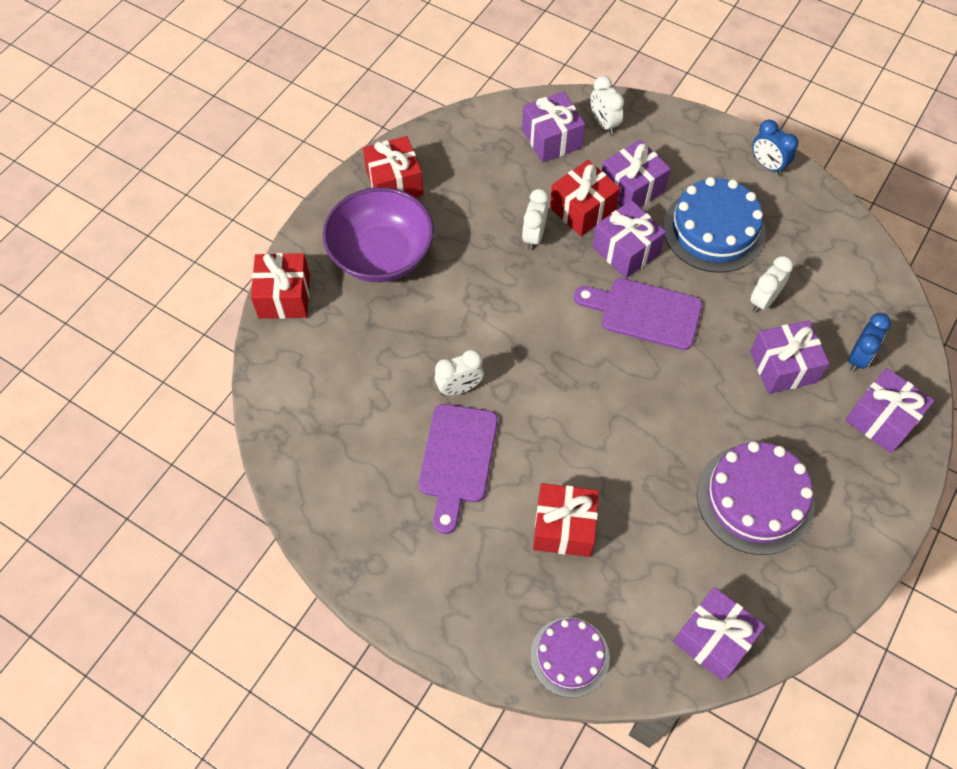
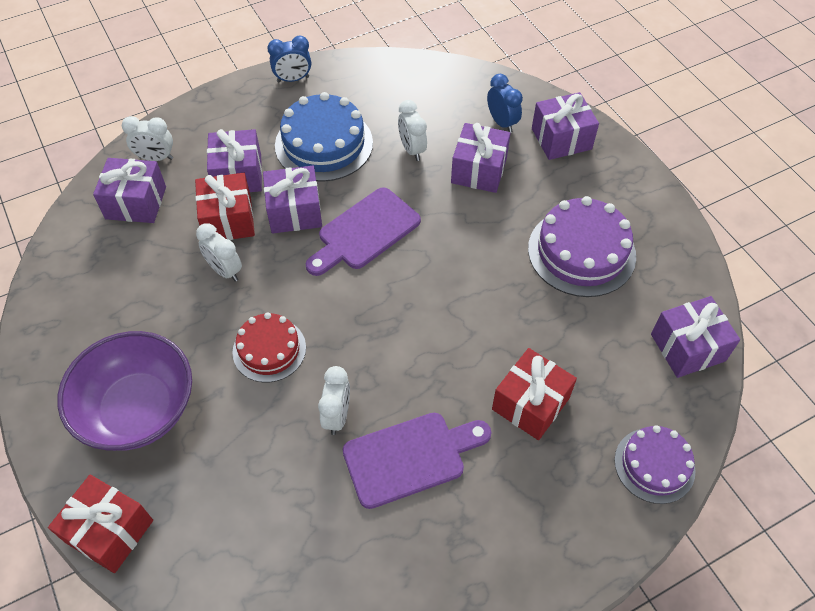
camera: 60 degrees left, 5 degrees down
red gift [363,136,423,197] -> none
purple cutting board [419,404,498,534] -> purple cutting board turned 60 degrees counterclockwise [343,413,492,509]
none -> red cake [232,312,306,383]

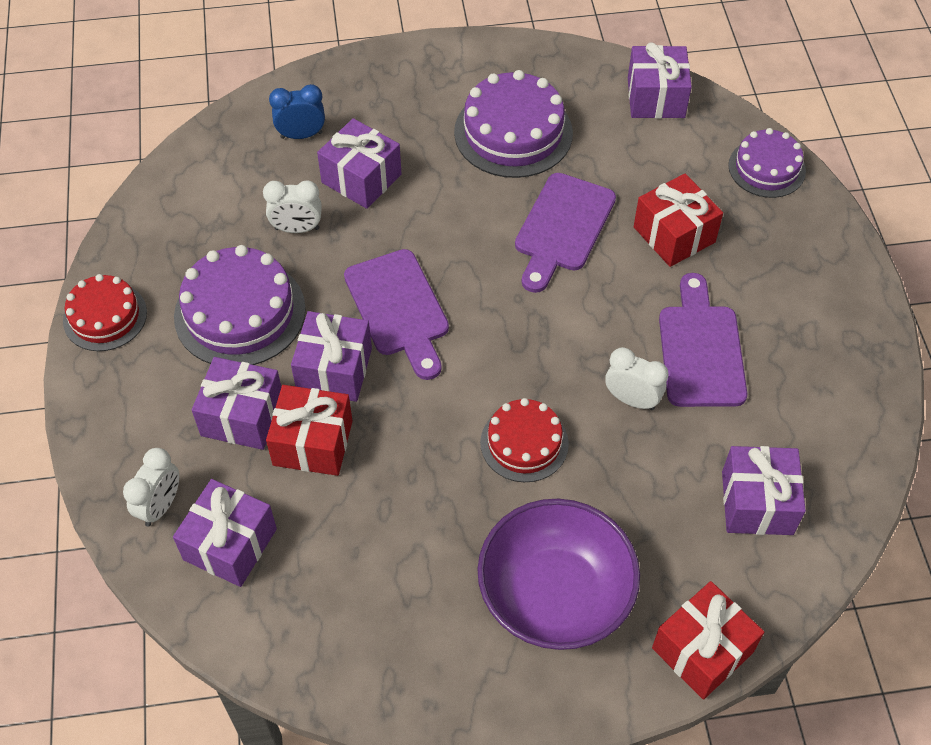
camera: 70 degrees left, 0 degrees up
white clock [196,223,242,282] -> none
blue clock [267,35,311,82] -> red cake [63,274,147,351]
blue cake [275,92,373,182] -> purple cake [174,245,306,365]
purple gift [532,92,599,160] -> purple gift moved to [722,446,806,535]
none -> purple cutting board [515,173,616,293]

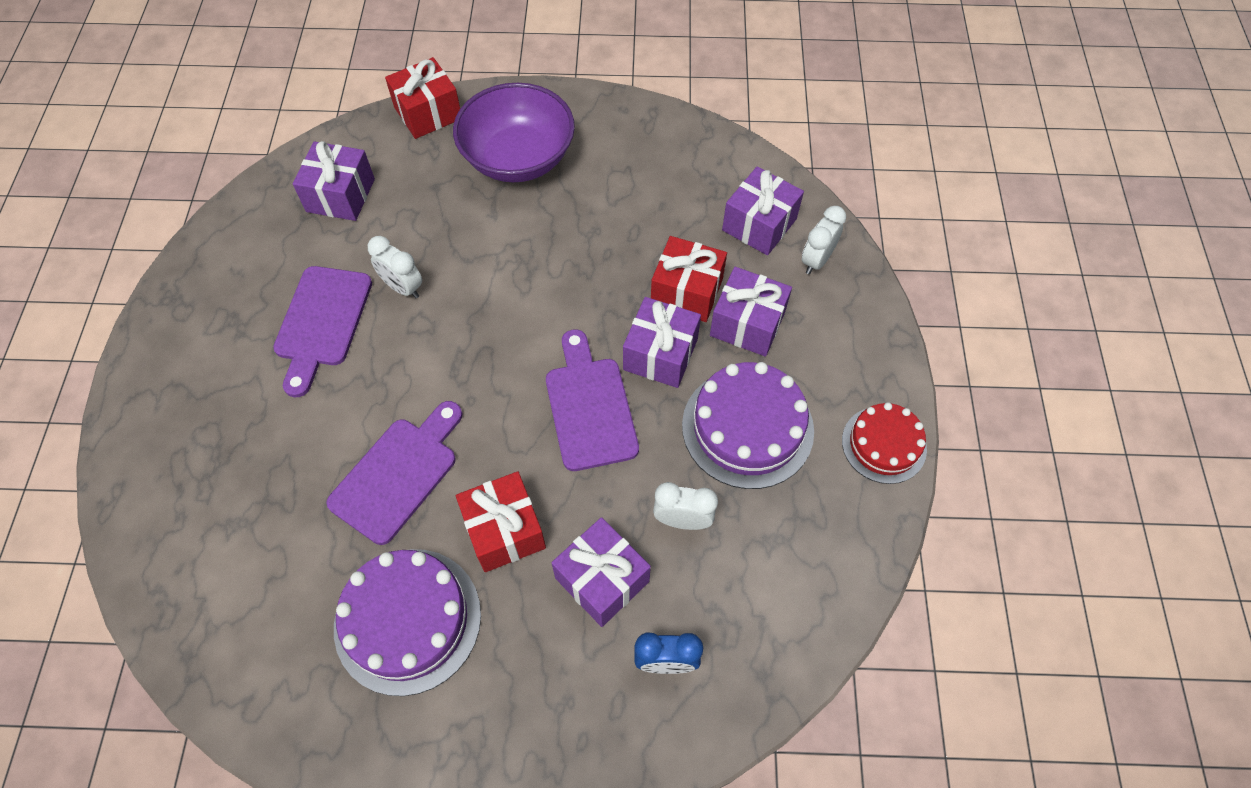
camera: 170 degrees left, 5 degrees up
red cake [480,398,569,482] -> none
purple gift [628,43,692,119] -> none
red gift [634,174,723,267] -> red gift moved to [456,471,546,572]
purple cake [729,128,806,198] -> none

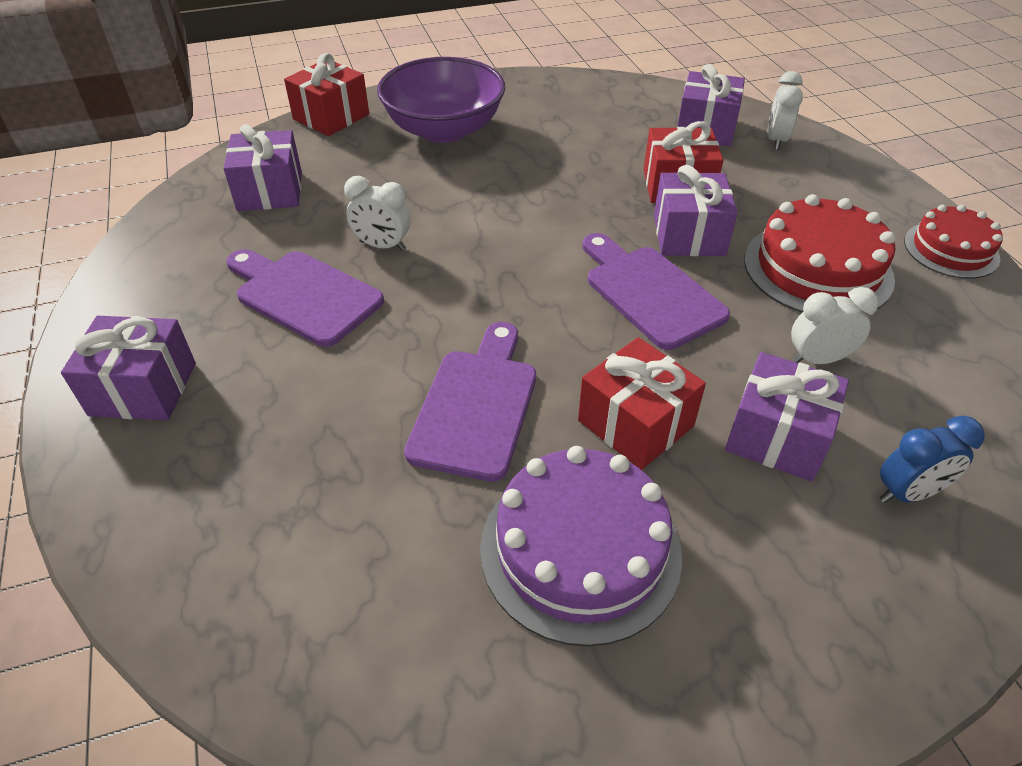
camera: 20 degrees left, 15 degrees down
purple cutting board [273,266,372,397] -> purple cutting board turned 135 degrees clockwise [226,249,384,347]
purple cake [682,362,814,489] -> red cake [744,194,896,314]
purple gift [710,267,792,357] -> purple gift moved to [61,316,196,420]

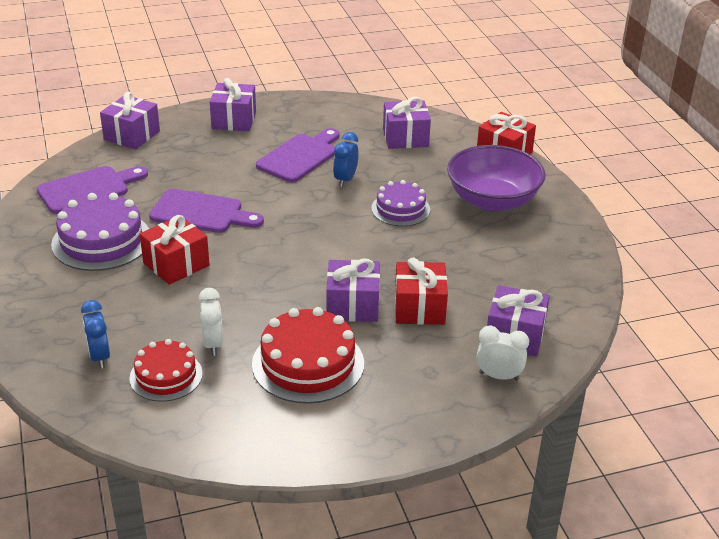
camera: 90 degrees right, 10 degrees down
white clock [344,176,410,251] -> blue clock [333,132,359,187]
purple cutting board [582,233,730,350] -> purple cutting board moved to [37,166,148,214]
purple gift [725,352,849,481] -> purple gift moved to [100,92,160,150]
red cake [904,205,1003,279] -> red cake moved to [129,339,203,402]
none -> purple cake [371,180,430,226]

